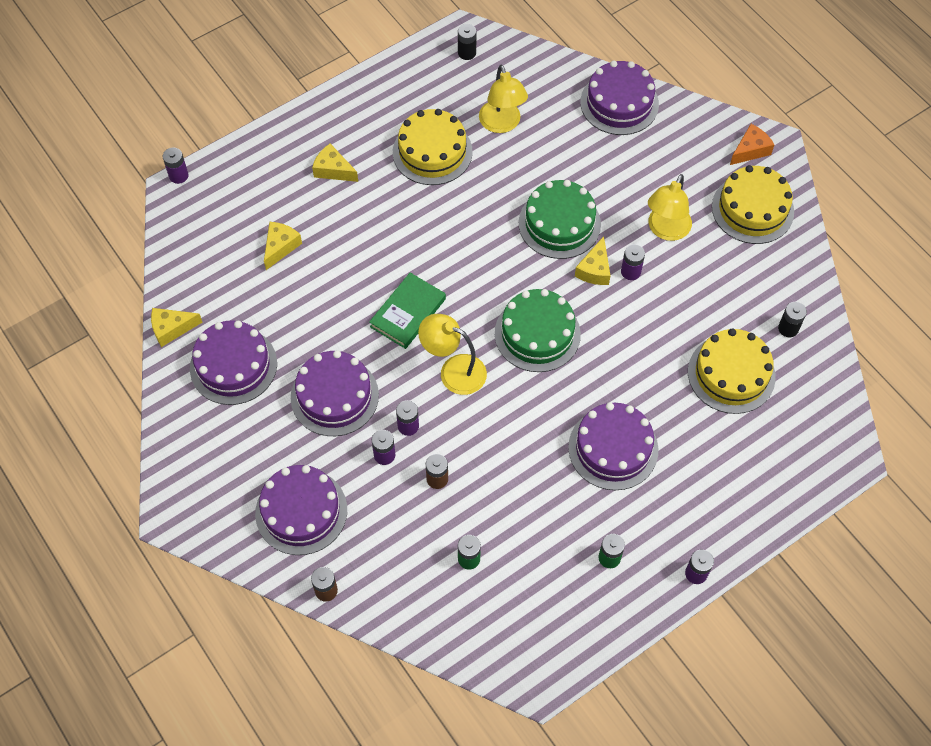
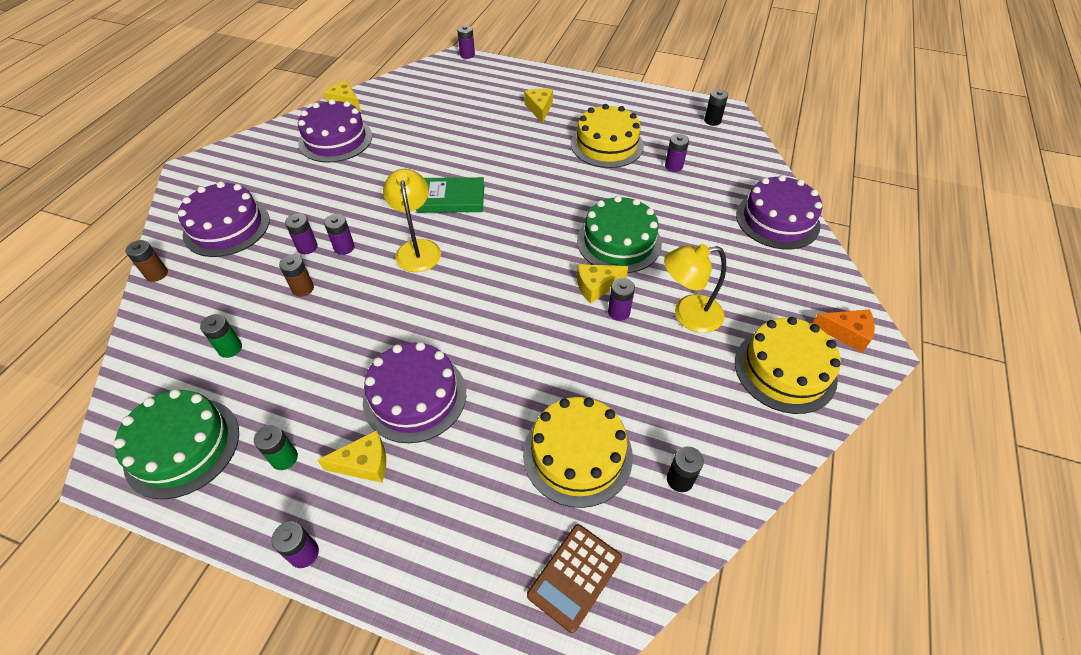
camera: 55 degrees right, 10 degrees down
yellow cheese [264,222,302,270] -> yellow cheese moved to [317,430,386,483]
purple cake [291,350,379,436] -> none
yellow lamp [479,65,528,133] -> purple battery [665,134,689,172]
green cake [495,289,581,372] -> green cake moved to [114,389,239,499]
none -> brown calculator [527,524,622,633]

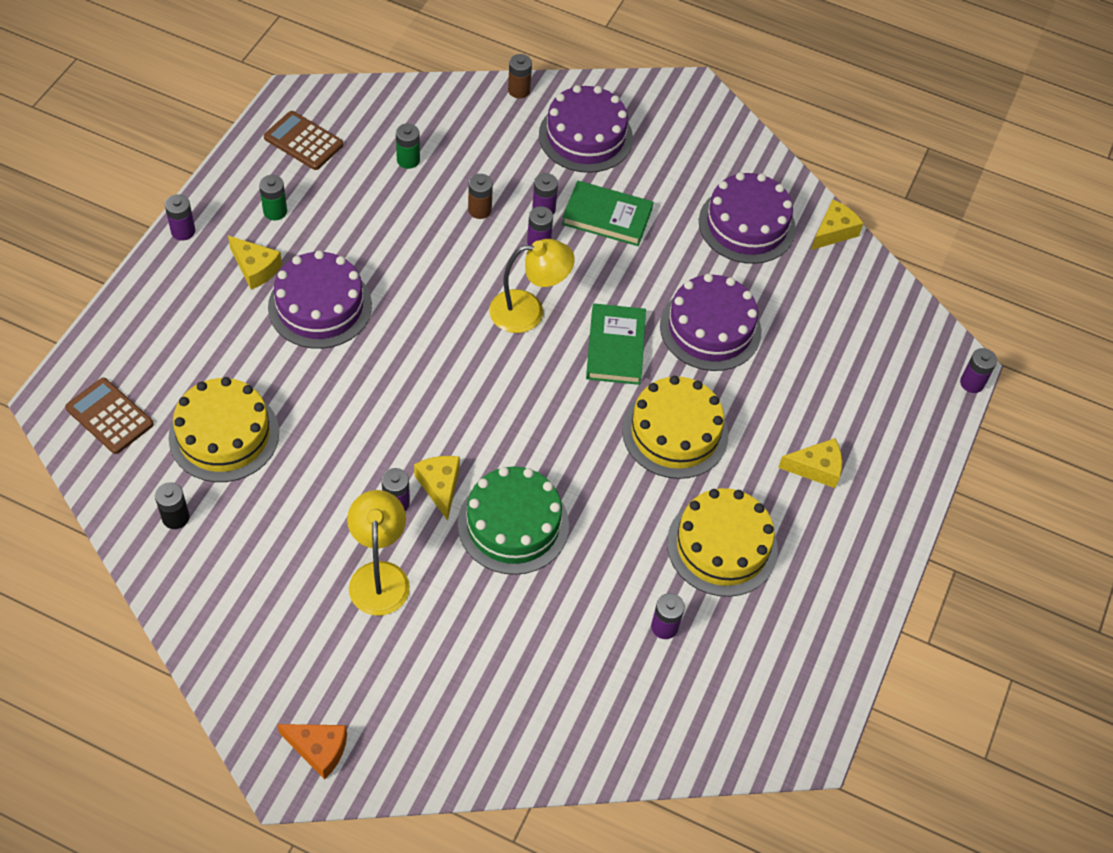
camera: 90 degrees right, 5 degrees up
green cake [114,389,239,499] -> brown calculator [264,111,344,170]
yellow cheese [317,430,386,483] -> yellow cheese turned 45 degrees counterclockwise [228,236,282,290]
black battery [704,89,728,126] -> none
yellow cake [735,317,841,414] -> yellow cake moved to [622,376,728,479]
purple cake [736,175,822,249] -> purple cake moved to [660,274,762,371]
orange cheese [812,310,875,353] -> orange cheese turned 90 degrees counterclockwise [277,724,347,780]
none -> green book [562,181,653,246]

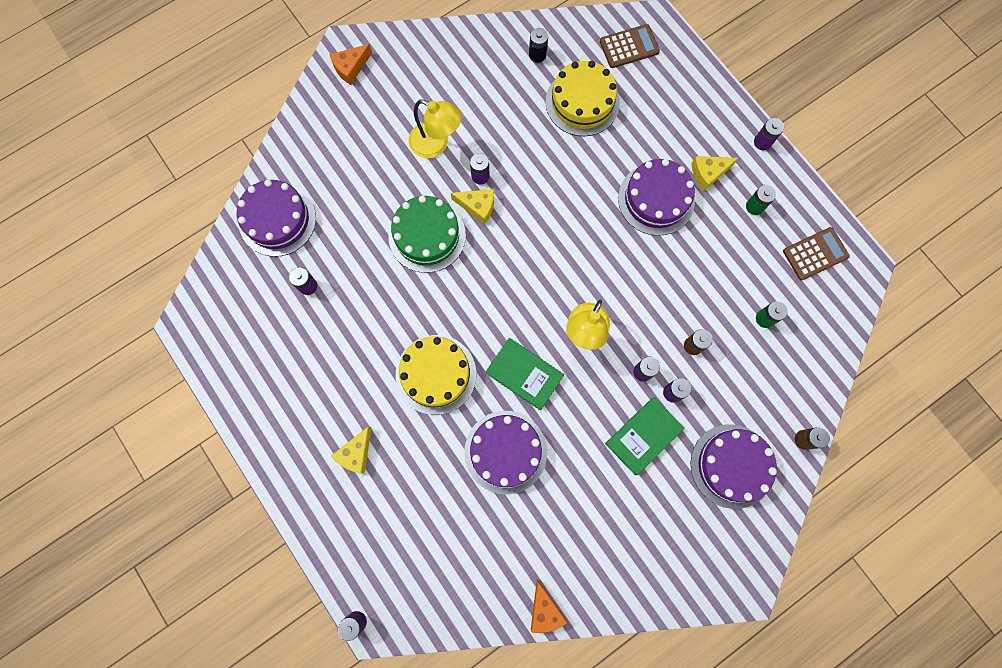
camera: 125 degrees right, 20 degrees up
yellow cake [667,488,778,597] -> none
purple cake [699,172,796,264] -> purple cake moved to [237,180,316,257]
yellow cheese [811,199,864,250] -> orange cheese [531,579,568,633]

